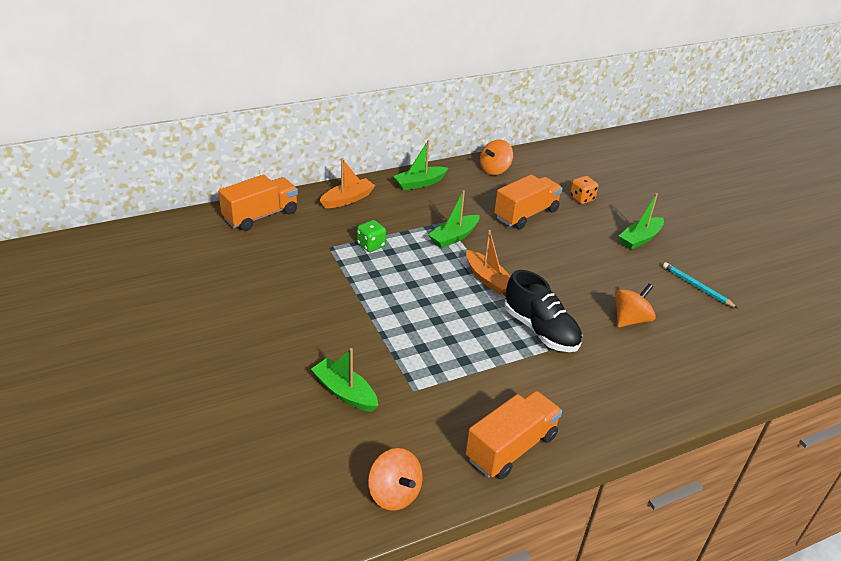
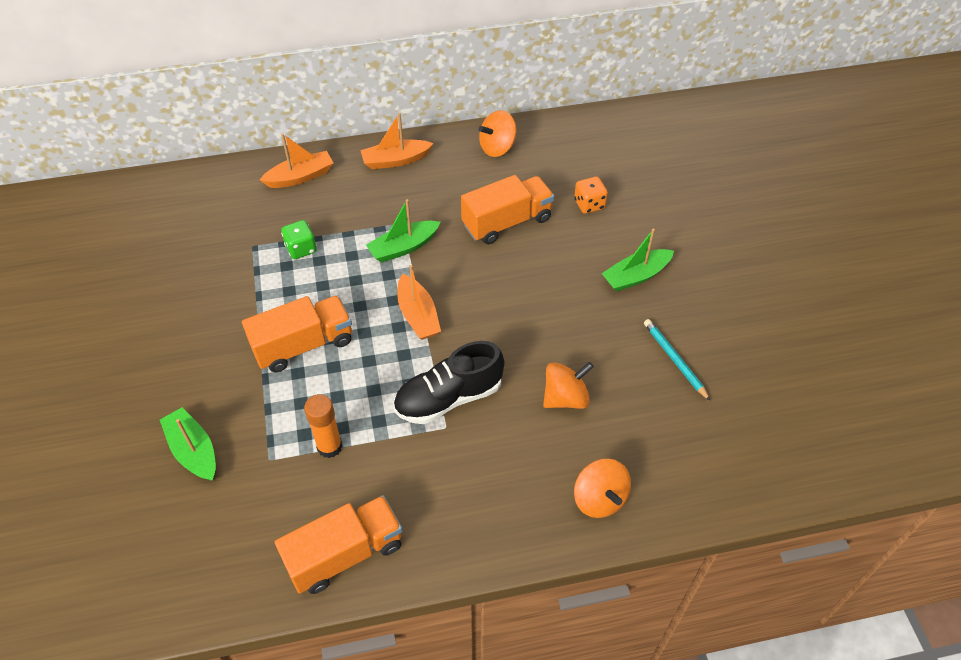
camera: 15 degrees right, 15 degrees up
orange truck [218,175,298,231] -> orange truck moved to [242,295,352,372]
orange spinning top [368,448,423,511] -> orange spinning top moved to [574,459,631,518]
green boat [393,140,448,190] -> orange boat [360,113,434,169]
black shoe [504,270,582,352] -> black shoe turned 90 degrees clockwise [393,341,504,424]
none -> orange glue stick [304,394,343,458]

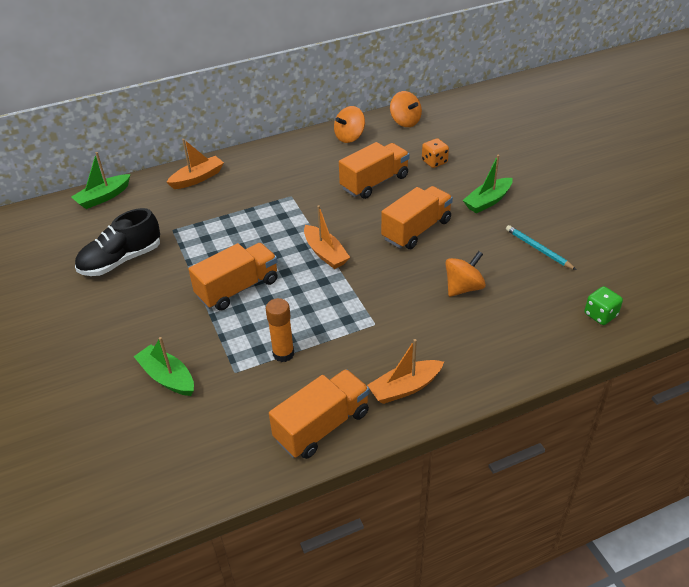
camera: 10 degrees left, 10 degrees down
green dice [281,220,317,259] -> green dice moved to [585,286,623,325]
orange boat [360,113,434,169] -> orange boat moved to [367,339,444,404]
green boat [366,199,440,262] -> green boat moved to [71,152,131,209]
black shoe [393,341,504,424] -> black shoe moved to [75,208,160,276]
orange spinning top [574,459,631,518] -> orange spinning top moved to [390,91,422,127]
none -> orange truck [381,186,453,249]

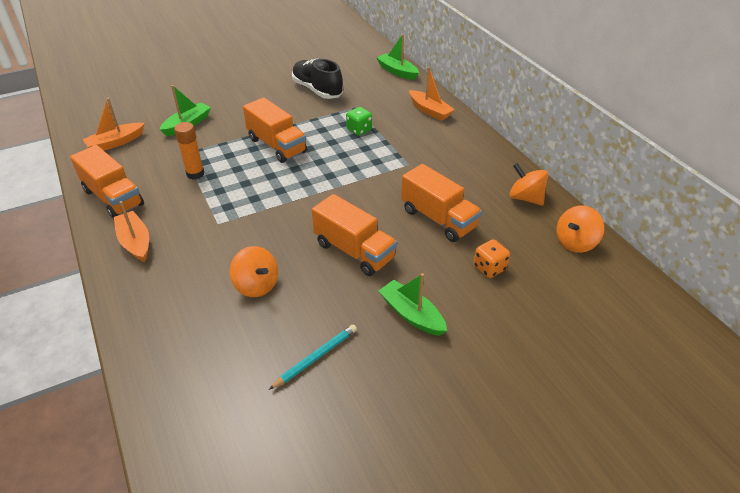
camera: 85 degrees right, 0 degrees up
orange boat [304,205,350,269] -> orange boat moved to [82,98,145,150]
green dice [585,286,623,325] -> green dice moved to [346,107,372,136]

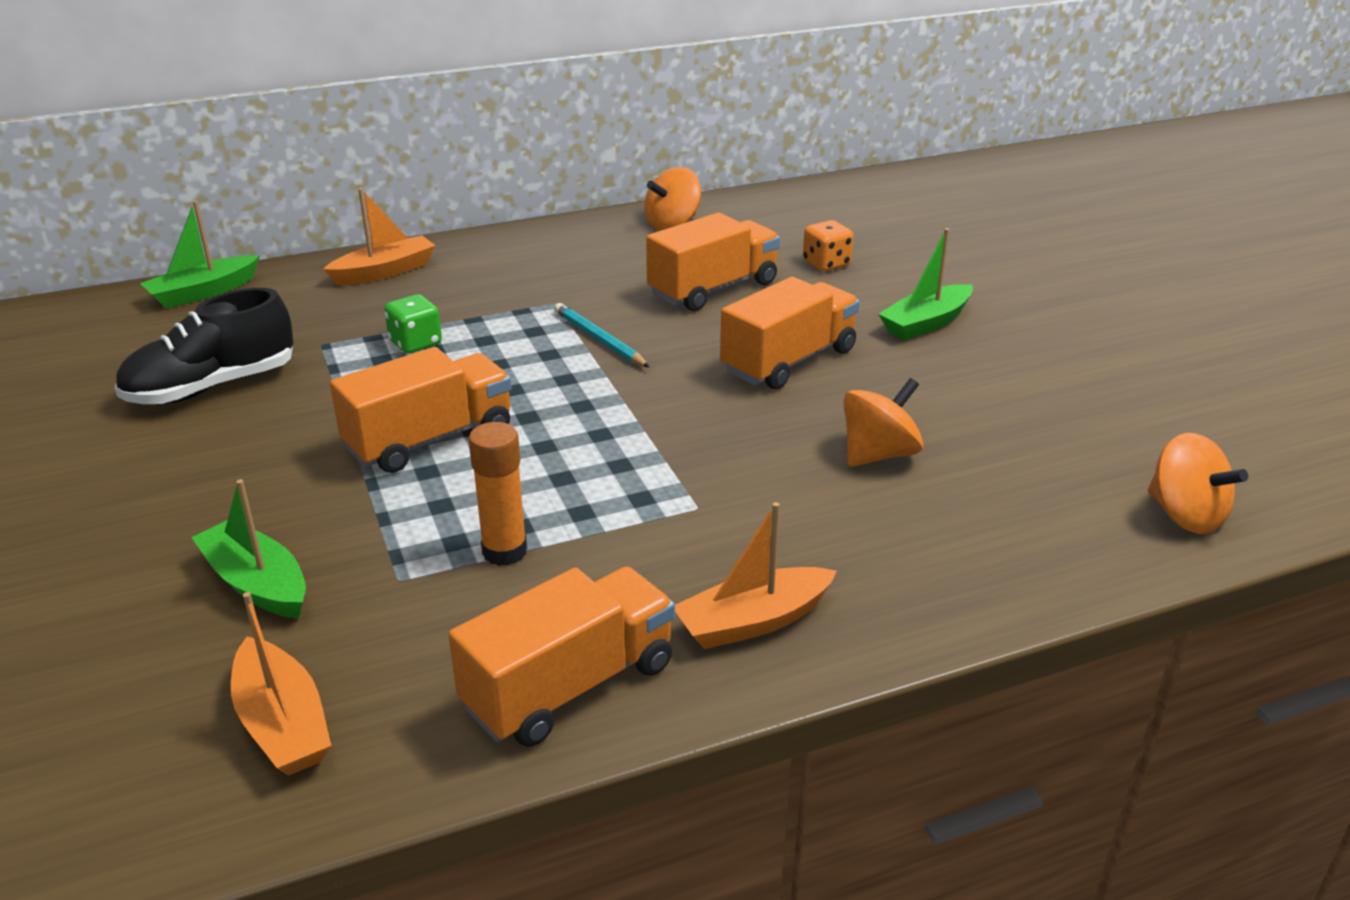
camera: 85 degrees left, 10 degrees down
turquoise pencil [269,324,357,390] -> turquoise pencil moved to [554,303,649,367]
orange spinning top [556,205,604,253] -> orange spinning top moved to [1148,433,1248,534]

